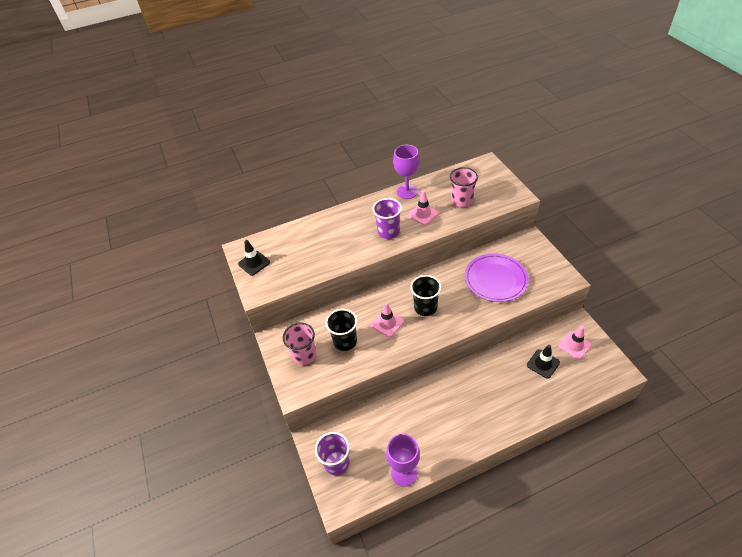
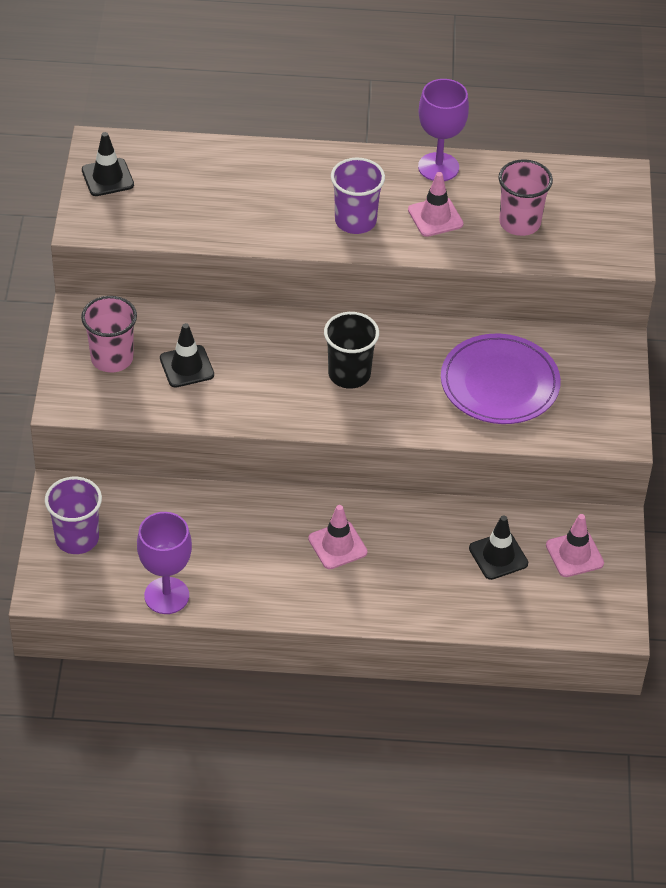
camera: 20 degrees right, 0 degrees up
black cup [326,309,357,351] -> black traffic cone [160,323,214,387]
pink traffic cone [371,302,404,337] -> pink traffic cone moved to [308,505,367,569]

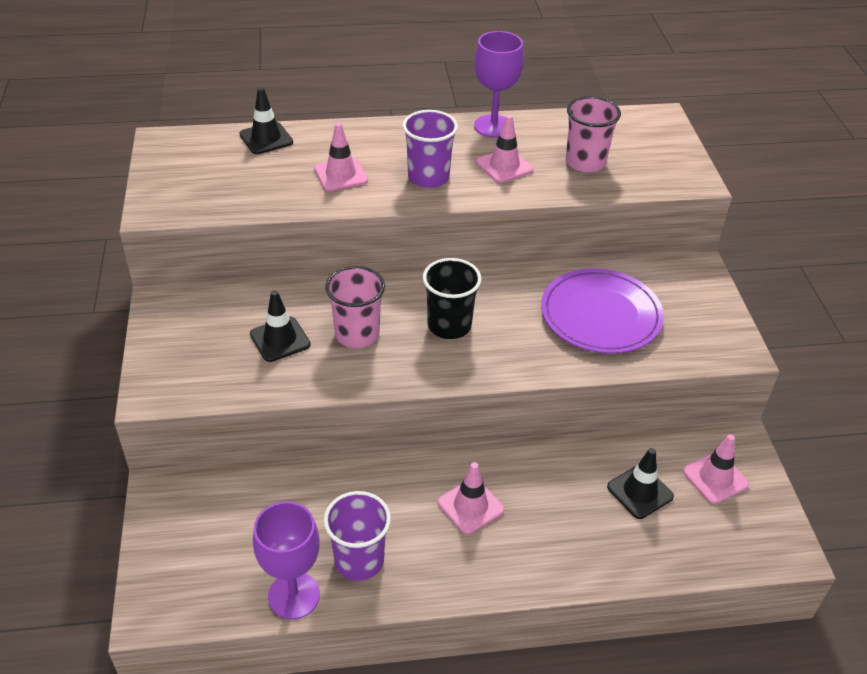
camera: 10 degrees left, 5 degrees down
purple cup [45,477,102,554] -> purple cup moved to [324,491,391,581]
pink cup [81,296,137,373] -> pink cup moved to [325,266,385,348]
black traffic cone [82,132,134,196] -> black traffic cone moved to [239,87,293,154]
none -> pink traffic cone [314,123,368,191]

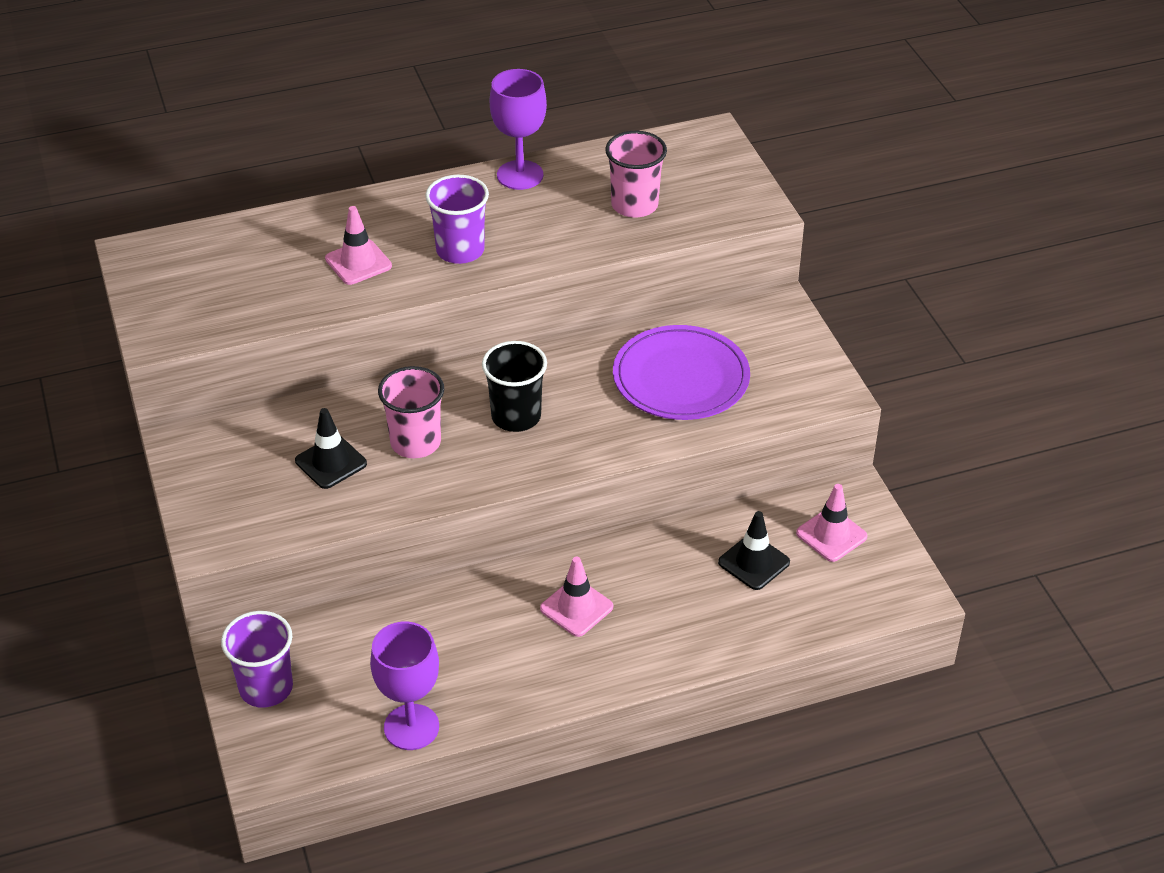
camera: 10 degrees left, 0 degrees up
black traffic cone [239,87,293,154] -> none
purple cup [324,491,391,581] -> purple cup moved to [221,611,293,708]
pink traffic cone [476,115,533,183] -> none

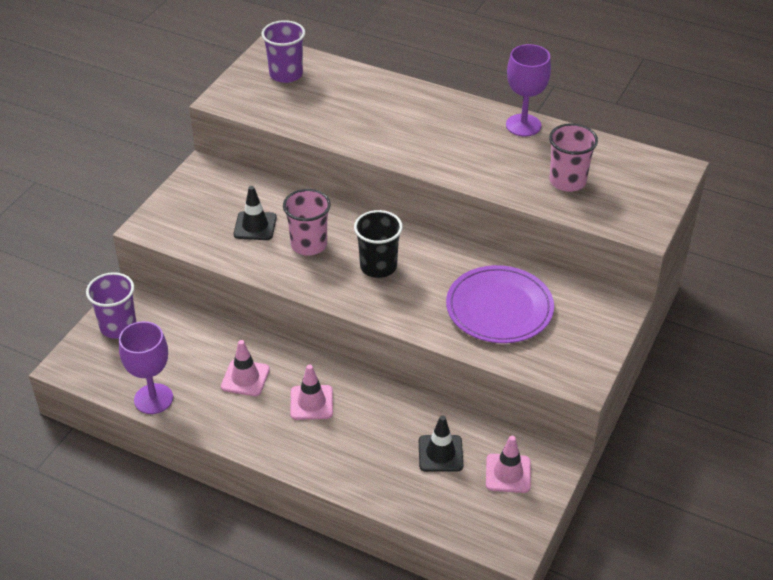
camera: 45 degrees right, 0 degrees up
pink traffic cone [325,206,392,285] -> pink traffic cone moved to [221,340,270,396]
purple cup [425,175,489,264] -> purple cup moved to [261,20,305,83]

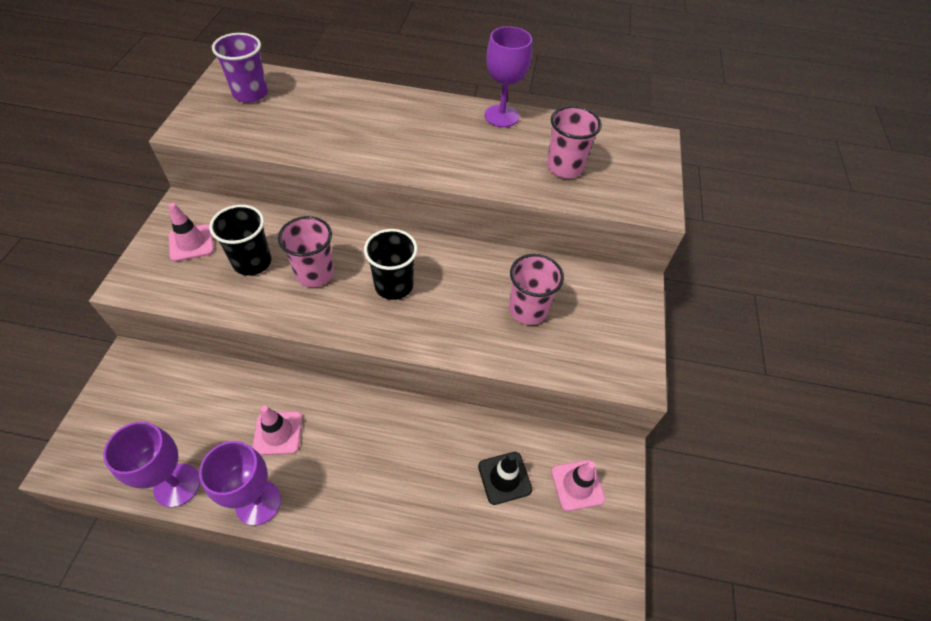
camera: 20 degrees left, 10 degrees up
purple cup [86,272,136,339] -> none
black traffic cone [234,186,277,240] -> black cup [209,205,271,276]
pink traffic cone [291,365,333,420] -> pink traffic cone moved to [169,203,214,261]
purple plate [446,265,554,343] -> pink cup [509,254,564,325]
none -> purple goblet [199,441,281,526]

